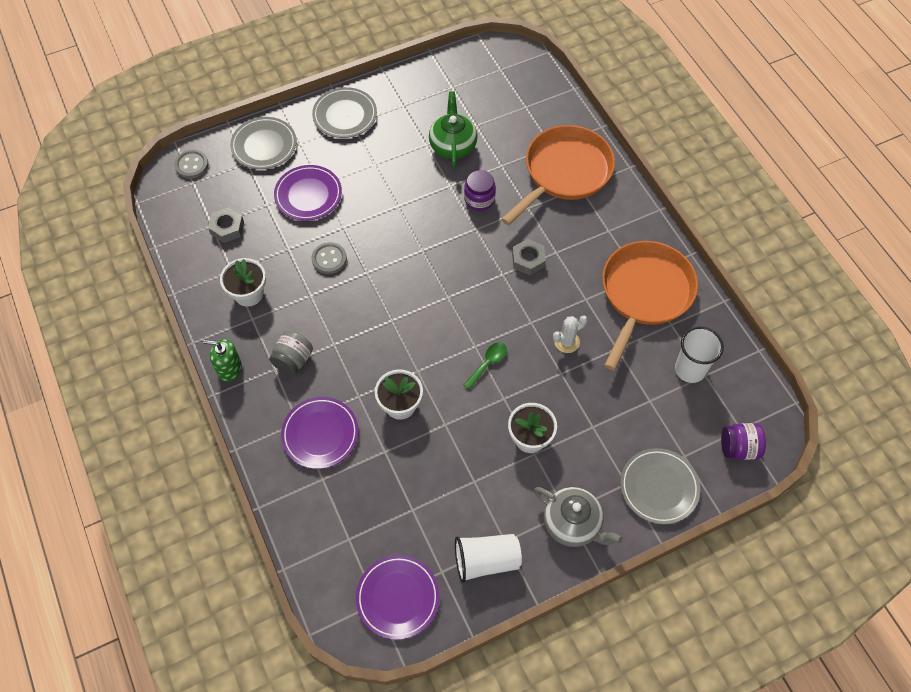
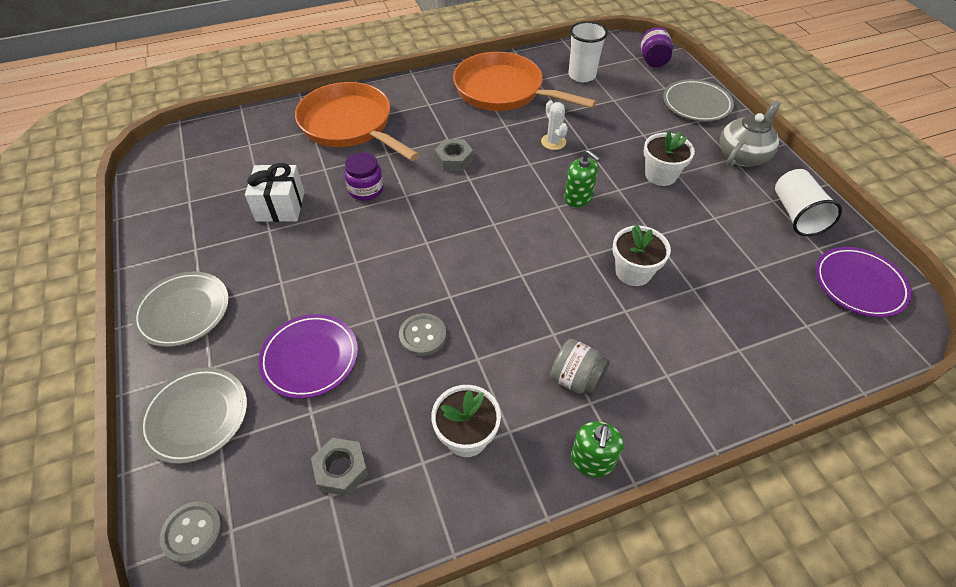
camera: 85 degrees left, 10 degrees down
purple plate [281,397,359,469] -> none
green teapot [429,91,478,167] -> white gift [245,163,304,222]
green spoon [463,342,507,390] -> green soap dispenser [564,150,600,207]

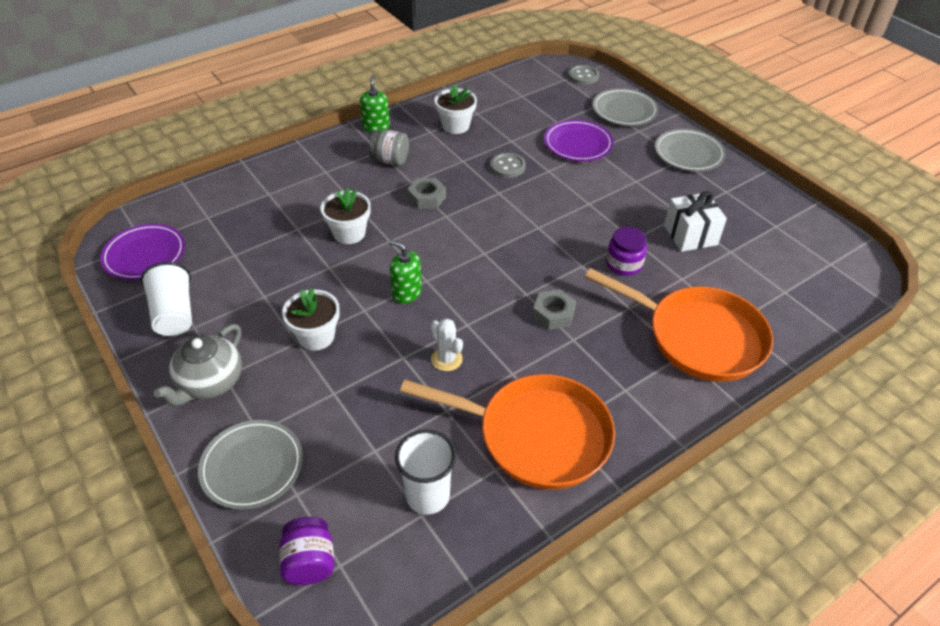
camera: 165 degrees right, 5 degrees down
grey nut [311,438,369,496] -> grey nut moved to [408,178,446,209]

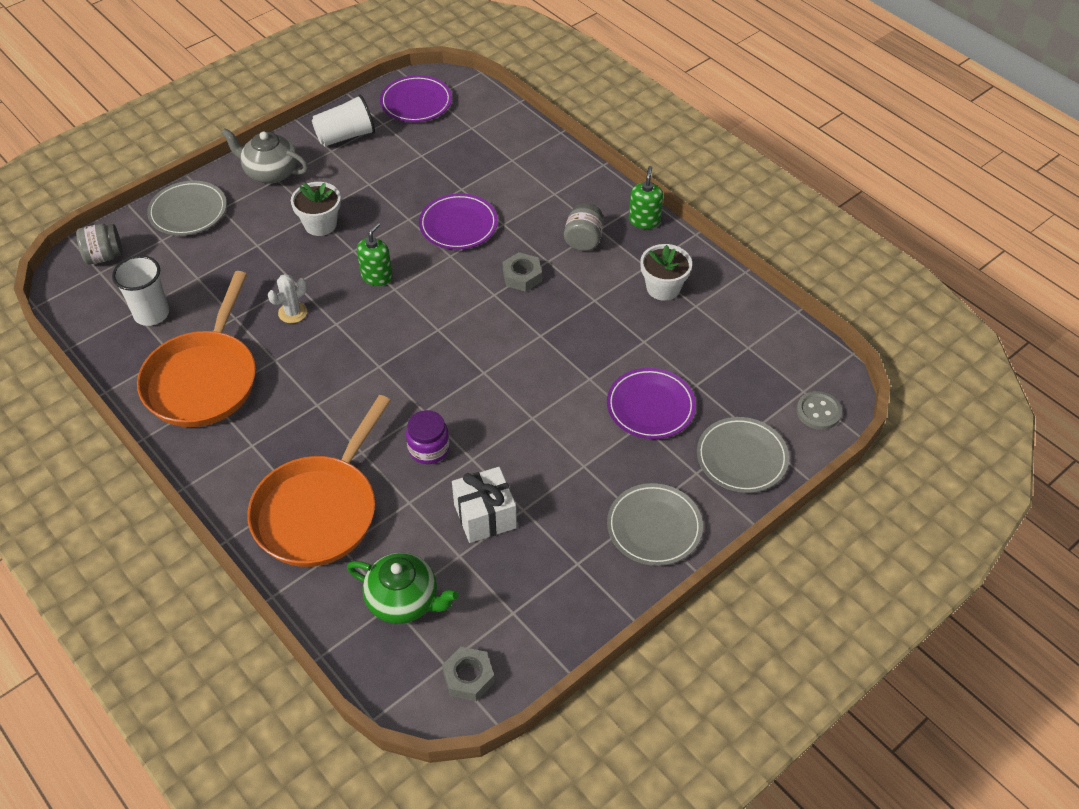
camera: 85 degrees right, 5 degrees up
purple jar [279,517,334,585] -> grey jar [76,224,123,265]
white flower pot [321,187,371,244] -> purple plate [419,193,498,250]
green soap dispenser [360,75,390,133] -> green soap dispenser turned 75 degrees counterclockwise [629,166,663,229]
grey button [490,153,526,178] -> none
grey nut [532,289,576,330] -> grey nut moved to [442,647,495,701]
none -> green teapot [347,553,459,624]

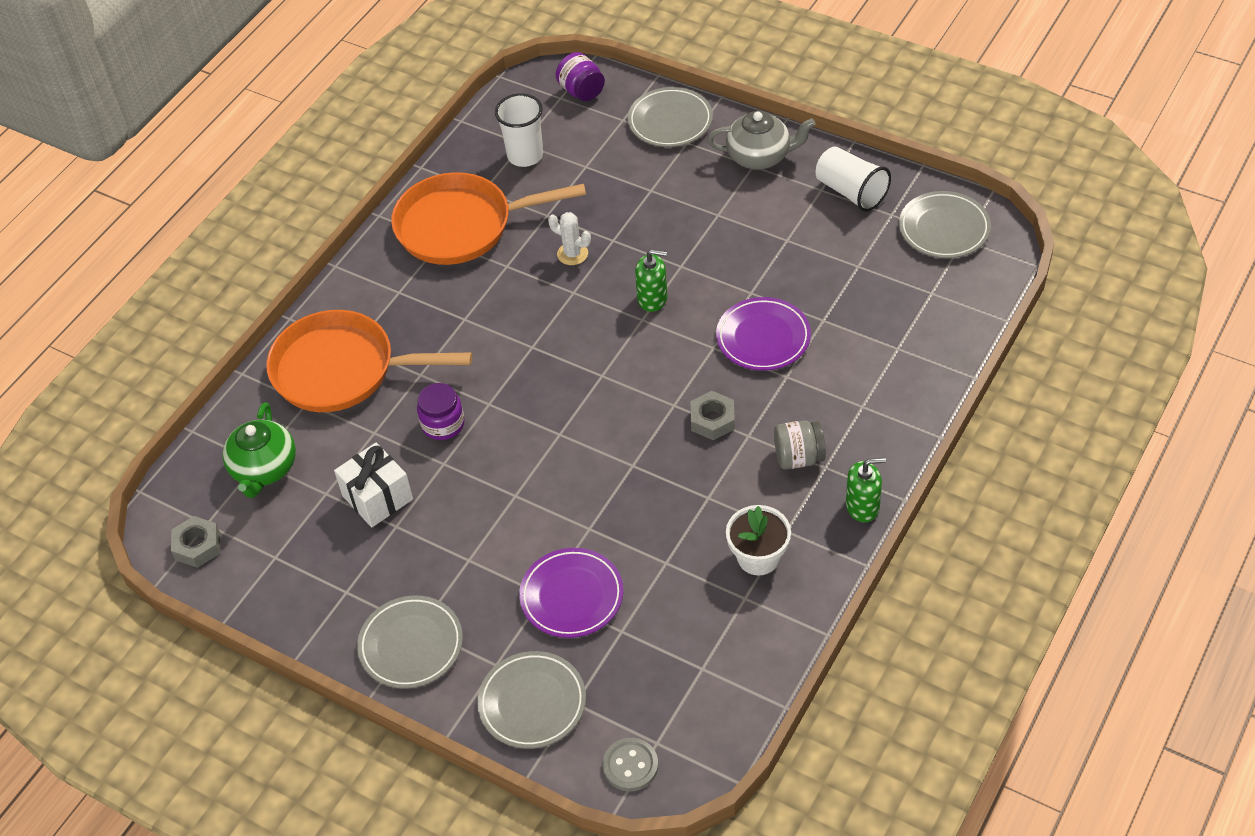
camera: 75 degrees right, 0 degrees up
grey jar [76,224,123,265] -> purple jar [556,52,605,101]
grey teapot [221,128,308,184] -> grey teapot turned 90 degrees clockwise [707,111,816,170]
white flower pot [291,182,341,236] -> none
purple plate [380,75,452,122] -> grey plate [899,191,991,258]

